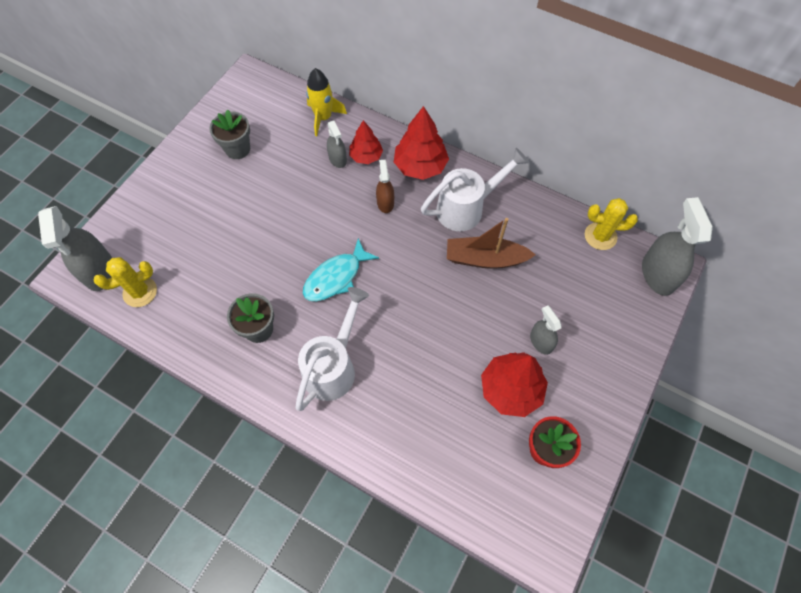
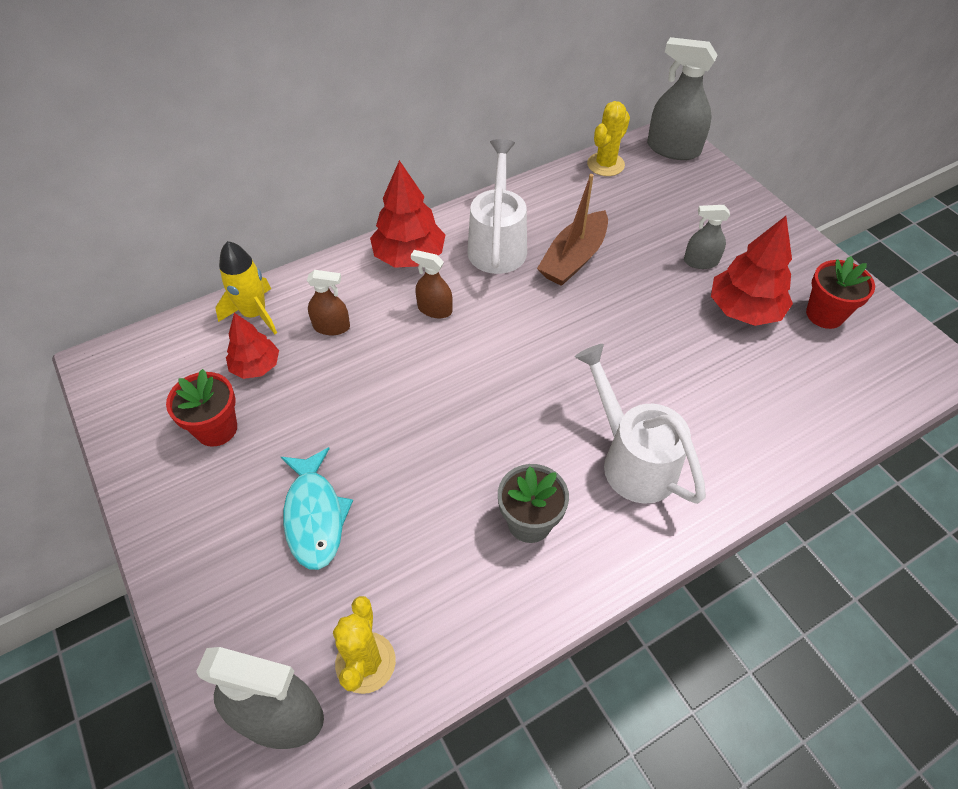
camera: 60 degrees left, 10 degrees down
grey flower pot [209,109,250,159] -> red flower pot [166,369,237,447]
turquoise fish [303,238,379,301] -> turquoise fish moved to [281,447,353,570]
grey spray bottle [327,121,347,168] -> brown spray bottle [307,270,350,335]
red tree [349,120,383,164] -> red tree moved to [226,313,279,379]

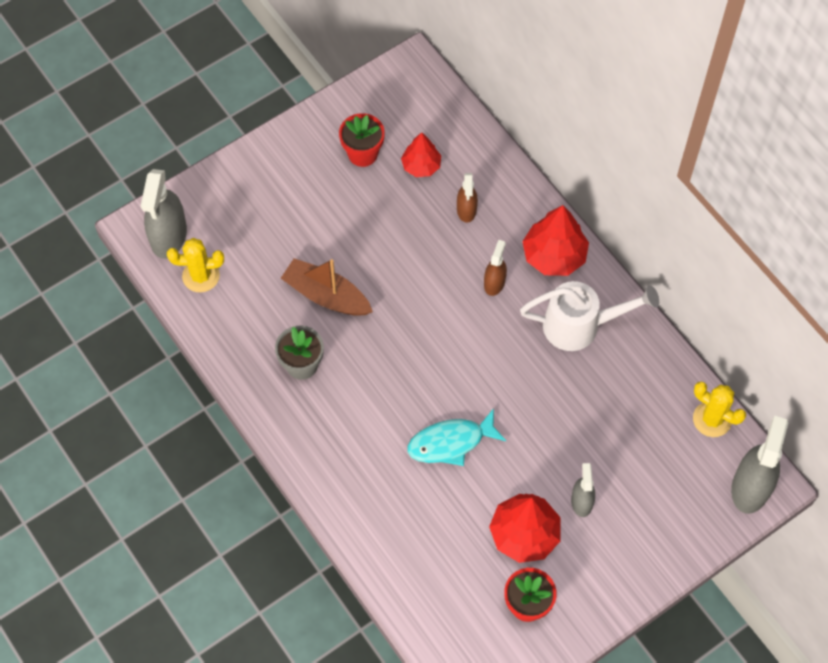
camera: 85 degrees right, 10 degrees up
yellow rocket [215,241,277,334] -> none
turquoise fish [281,447,353,570] -> turquoise fish moved to [407,408,506,466]
brown boat [537,174,608,286] -> brown boat moved to [281,258,373,316]
white watering can [575,344,706,504] -> none

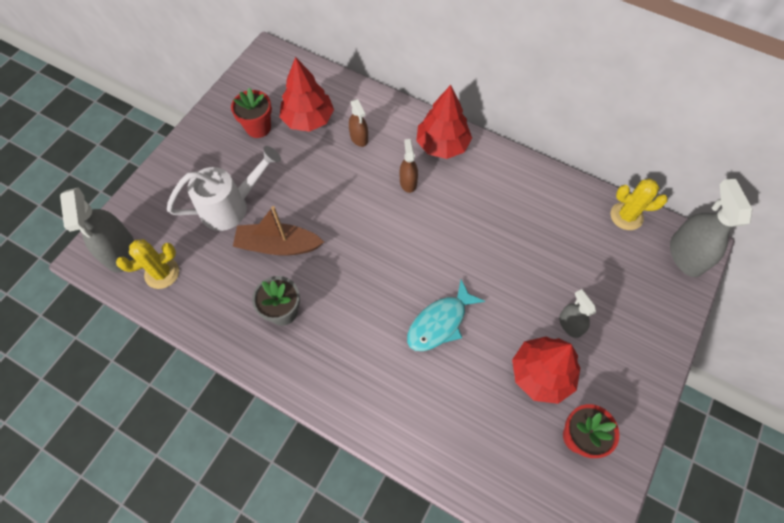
camera: 25 degrees left, 0 degrees up
red tree [401,132,441,177] -> red tree [280,57,334,132], size x1.59
white watering can [520,281,659,351] -> white watering can moved to [167,146,281,231]

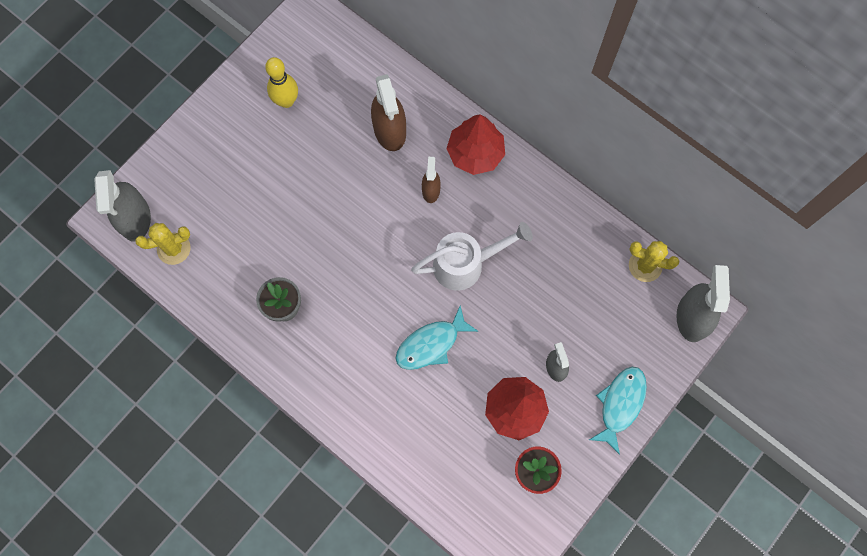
camera: 10 degrees right, 10 degrees up
white watering can [167,146,281,231] -> white watering can moved to [411,222,533,291]
red flower pot [231,88,272,138] -> yellow bowling pin [265,57,298,108]
brown boat [233,206,324,256] -> none
red tree [280,57,334,132] -> none
brown spray bottle [349,99,368,147] -> brown spray bottle [371,74,406,151], size x1.78
none -> turquoise fish [589,367,647,455]

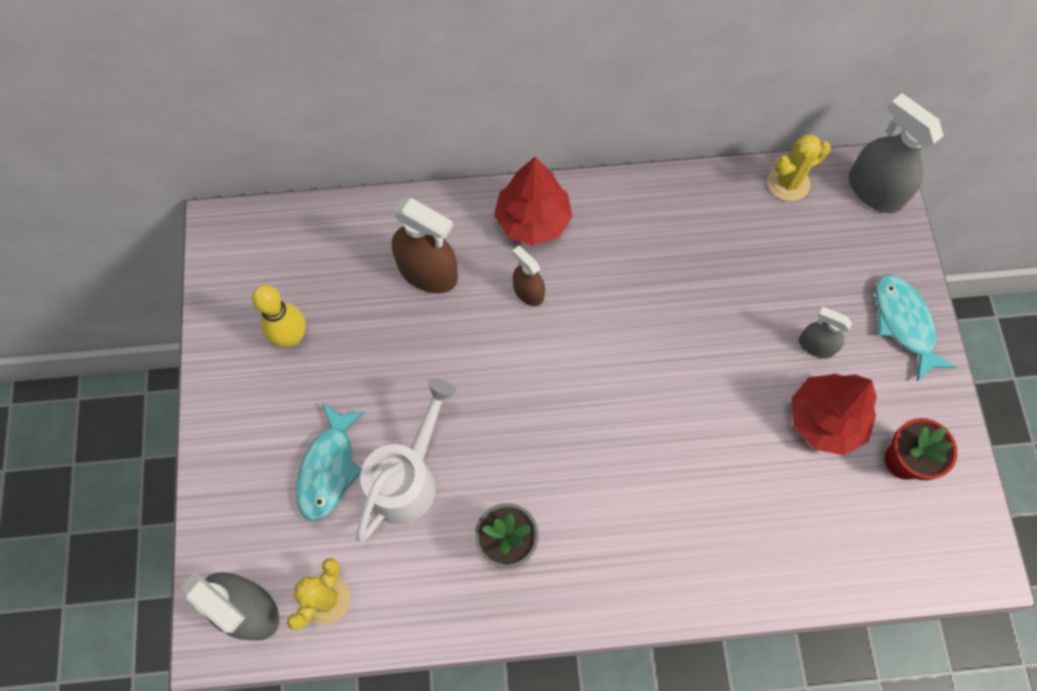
camera: 45 degrees left, 5 degrees down
turquoise fish [395,305,478,370] -> turquoise fish moved to [296,403,365,521]
white watering can [411,222,533,291] -> white watering can moved to [356,378,456,542]

